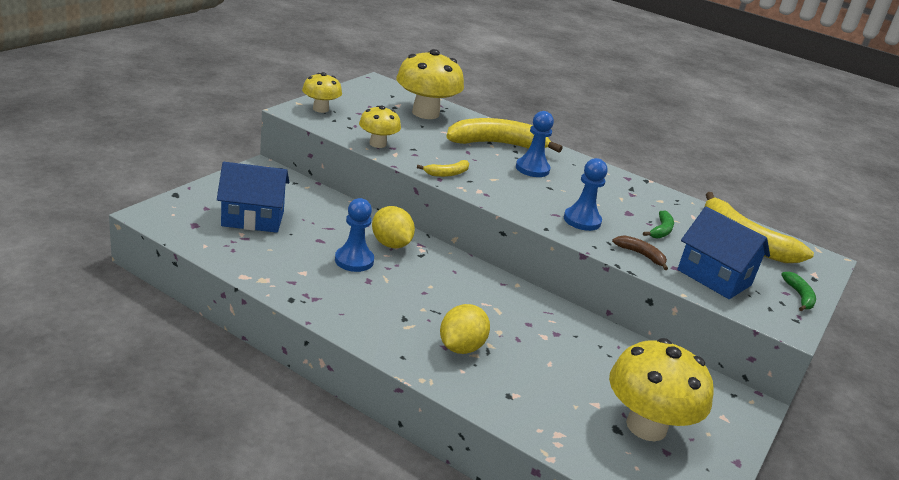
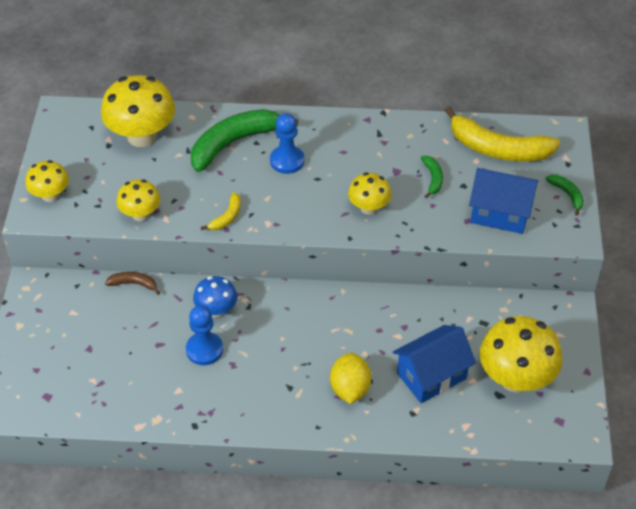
camera: 25 degrees left, 20 degrees up
blue house [217,162,290,233] -> blue house moved to [393,325,476,403]
yellow lemon [372,206,415,248] -> blue mushroom [193,276,237,318]
yellow banana [446,118,563,152] -> green banana [191,109,298,172]
blue pawn [564,158,607,231] -> yellow mushroom [348,172,391,215]
brown banana [612,235,668,270] -> brown banana moved to [105,272,160,295]

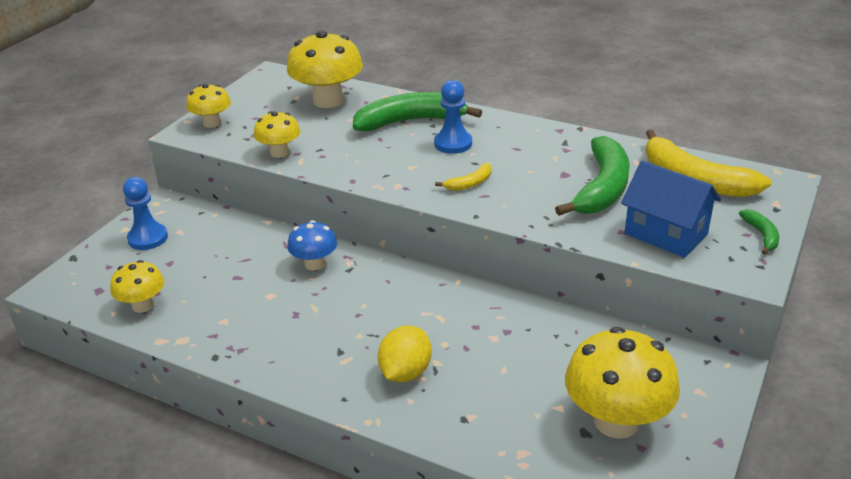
camera: 25 degrees right, 15 degrees down
brown banana [105,272,160,295] -> none
blue pawn [186,306,223,365] -> blue pawn moved to [123,177,168,250]
yellow banana [201,192,241,230] -> yellow banana moved to [435,163,491,191]
yellow mushroom [348,172,391,215] -> yellow mushroom moved to [110,260,164,313]
blue house [393,325,476,403] -> none
green banana [421,156,443,198] -> green banana [555,136,630,216], size x2.19

